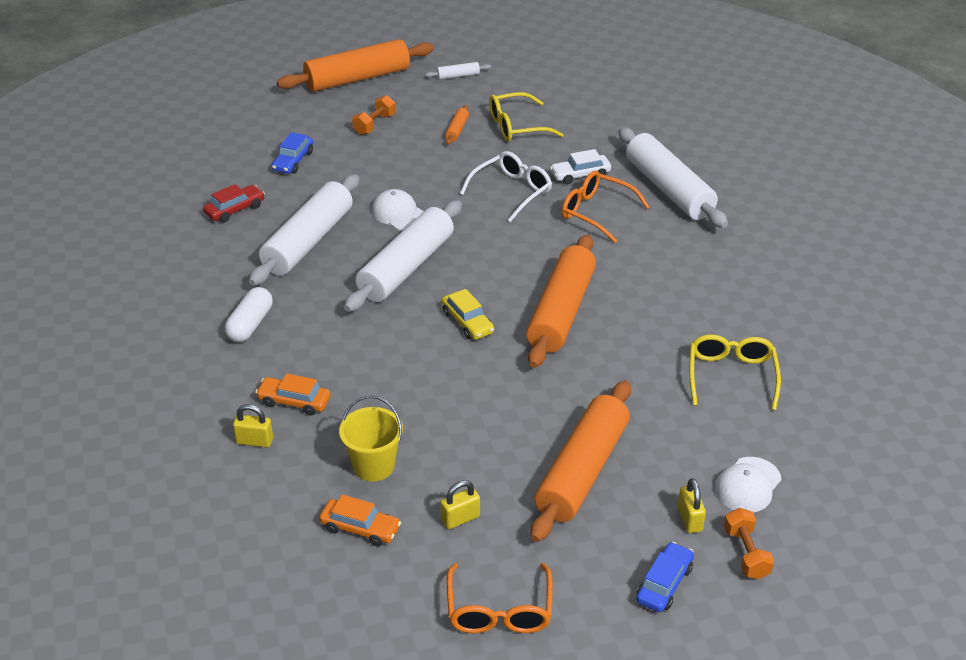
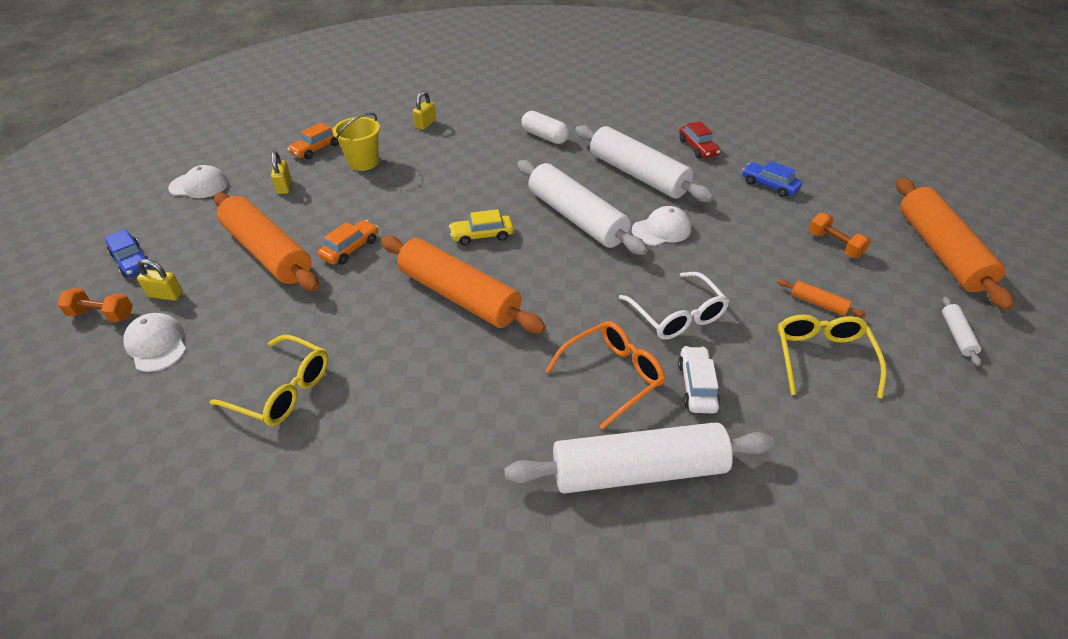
camera: 110 degrees right, 5 degrees up
orange car [255,373,331,416] -> orange car moved to [318,220,378,265]
orange glasses [447,563,553,633] -> white cap [168,165,229,198]

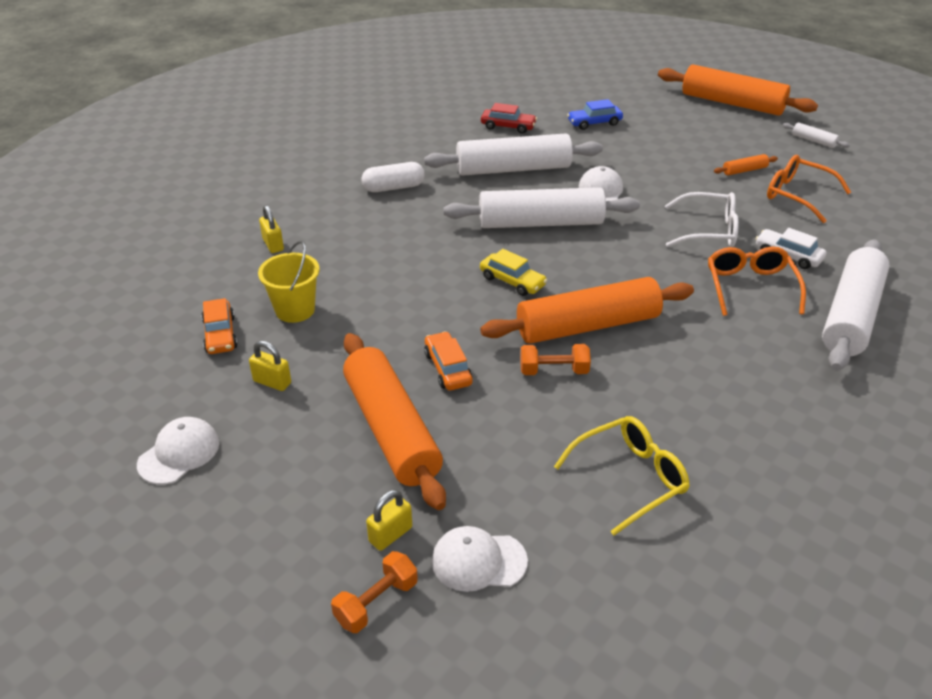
camera: 55 degrees left, 5 degrees down
blue car [105,229,151,277] -> none
orange rolling pin [214,193,319,291] -> orange rolling pin turned 75 degrees clockwise [343,333,446,510]
yellow car [449,209,514,245] -> yellow car turned 75 degrees counterclockwise [480,249,547,296]
yellow glasses [778,315,887,399] -> orange glasses [767,155,851,223]
orange dumbbell [808,212,871,258] -> orange dumbbell moved to [520,344,591,375]

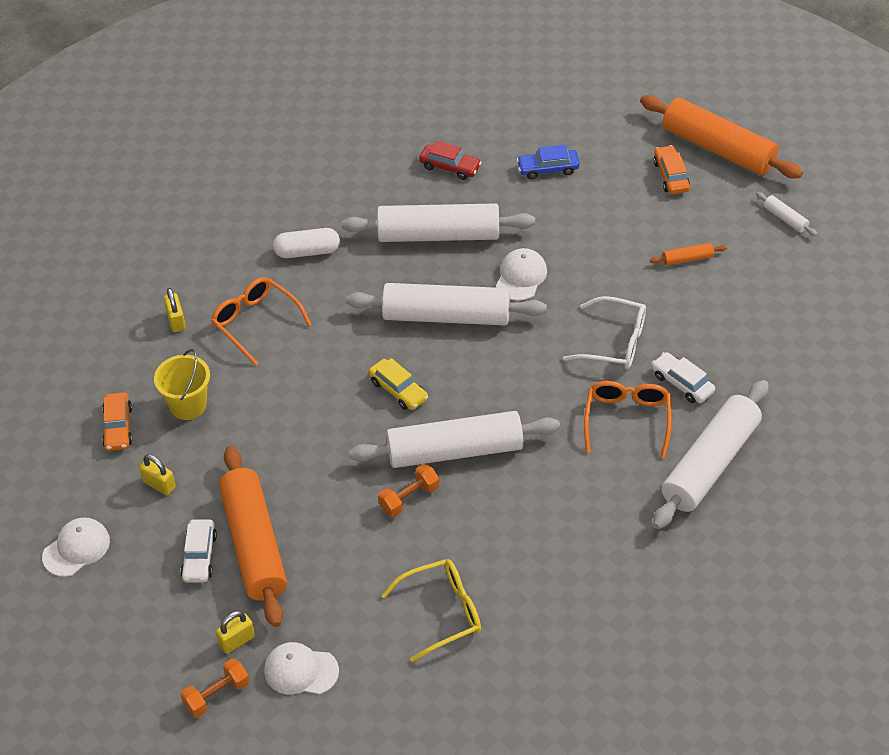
camera: 10 degrees right, 10 degrees up
orange car [424,331,473,390] -> orange car moved to [654,145,690,194]
orange rolling pin [480,277,694,344] -> white rolling pin [349,411,560,468]
orange dumbbell [520,344,591,375] -> orange dumbbell turned 45 degrees counterclockwise [378,464,439,517]
orange glasses [767,155,851,223] -> orange glasses moved to [211,277,312,366]
none -> white car [181,519,217,583]

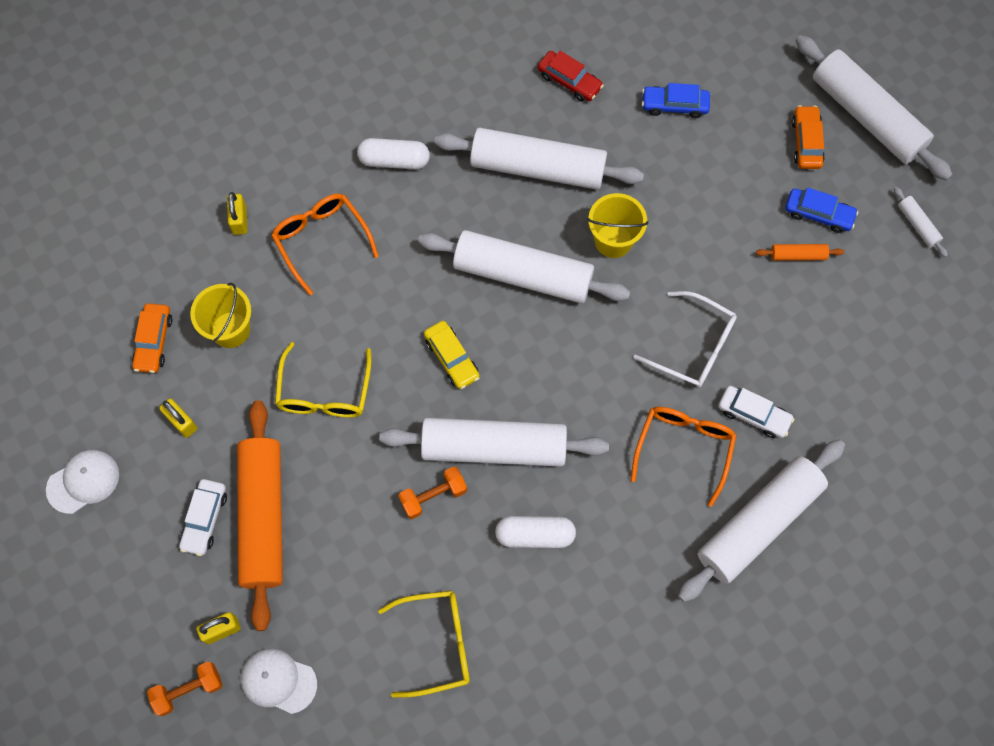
camera: 10 degrees right, 20 degrees up
white cap [496,248,547,301] -> yellow bucket [587,193,648,258]
orange rolling pin [640,95,803,178] -> white rolling pin [795,35,952,181]
white car [651,352,715,403] -> white car turned 150 degrees clockwise [718,386,794,438]
none -> yellow glasses [275,342,371,418]
none -> white capsule [495,516,576,548]
none -> blue car [785,187,858,233]

